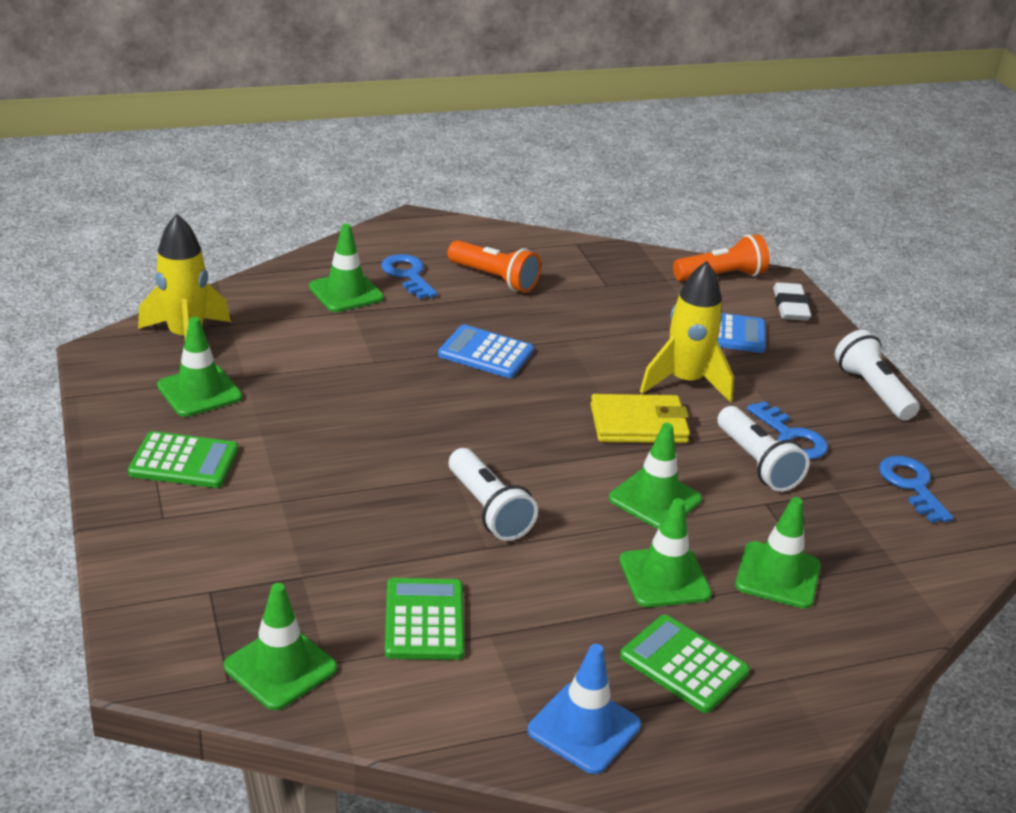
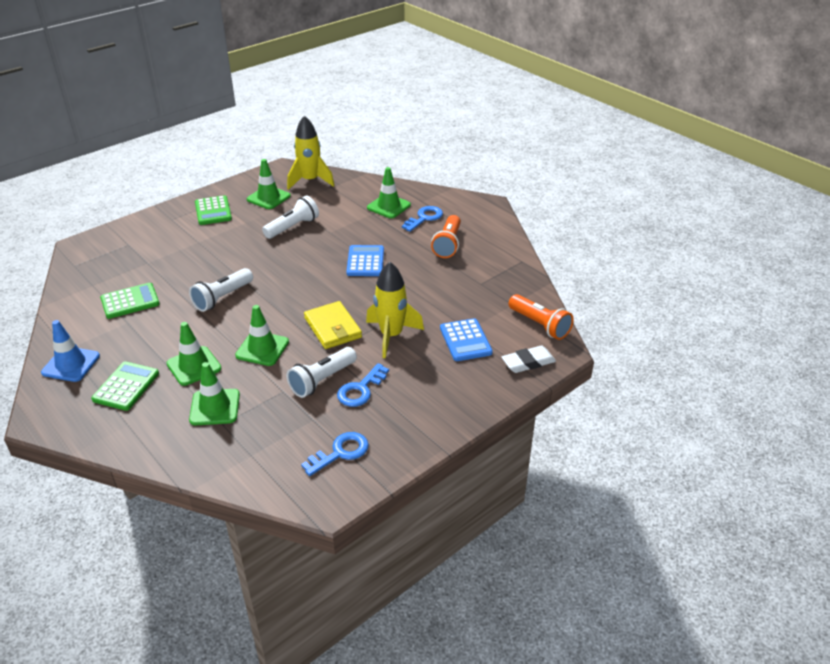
camera: 70 degrees right, 5 degrees up
green traffic cone [224,583,337,710] -> none
white flashlight [835,330,920,420] -> white flashlight moved to [262,195,319,239]

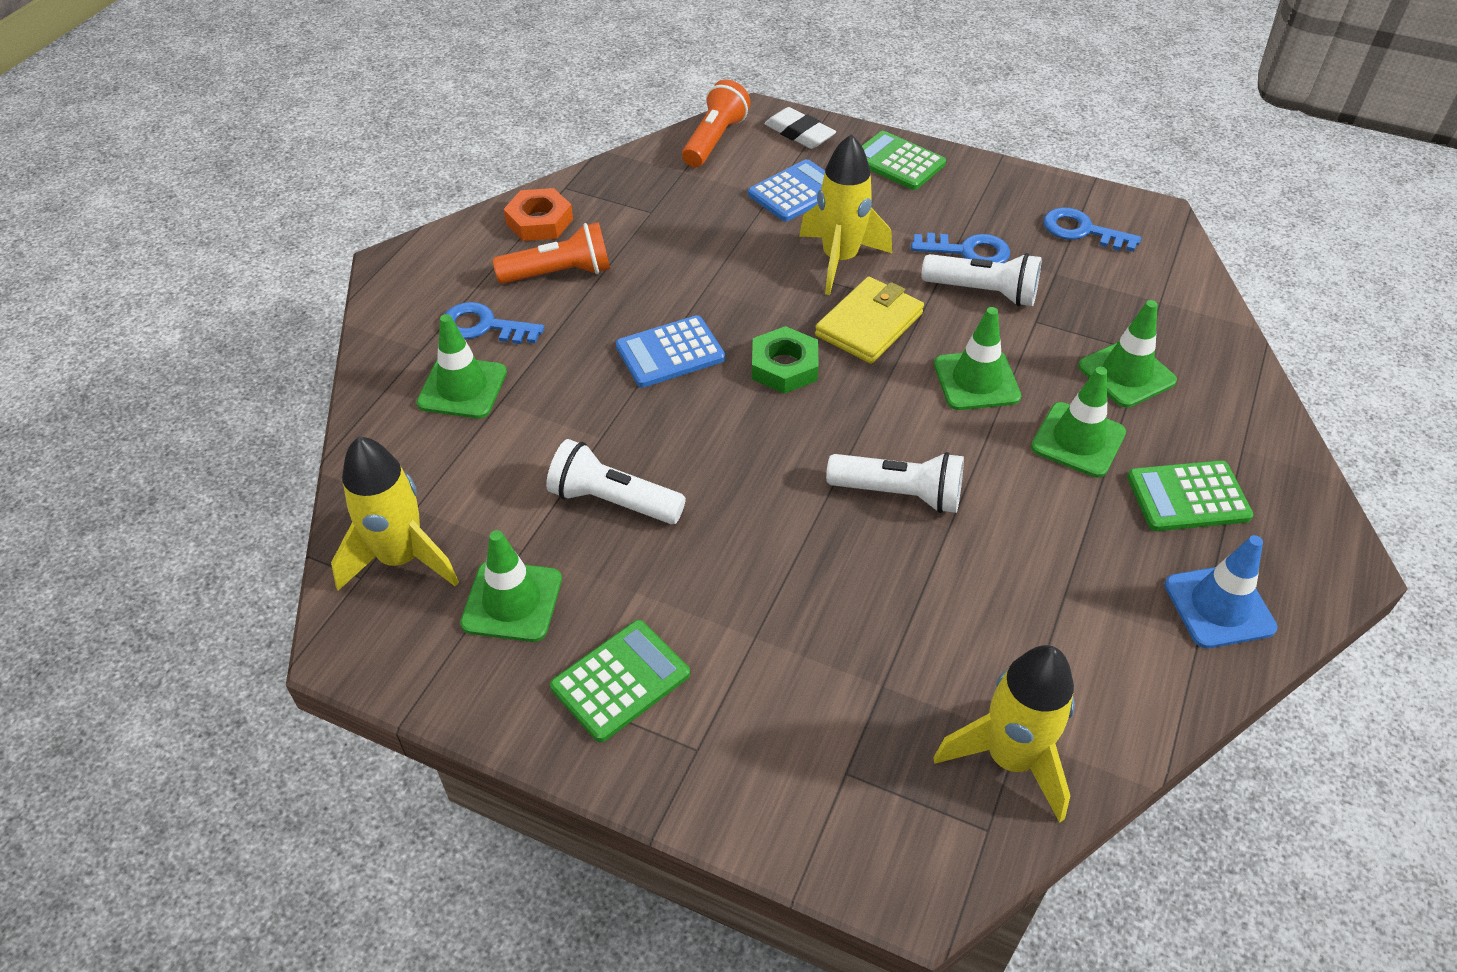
camera: 115 degrees left, 10 degrees up
green calculator [100,283,160,319] -> green calculator moved to [862,131,946,190]
none -> orange nut [504,188,573,241]
none -> green nut [752,326,819,394]
none -> yellow rocket [933,645,1075,823]

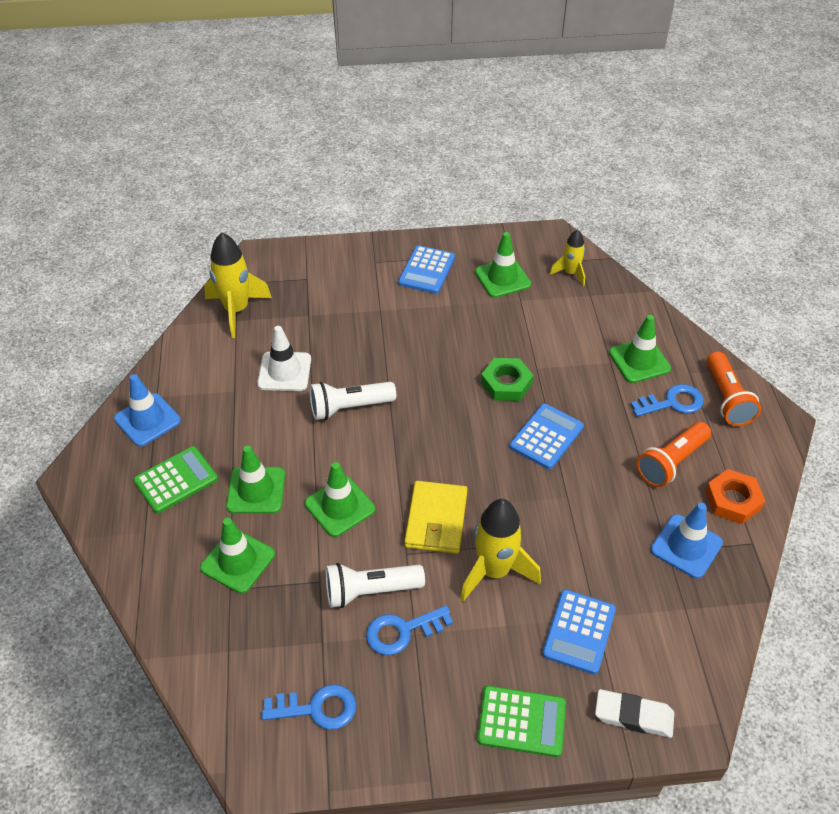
camera: 150 degrees right, 0 degrees up
yellow rocket [331,436,459,591] -> yellow rocket [550,229,585,286], size x0.58
white flashlight [546,439,686,524] -> none
green calculator [550,620,690,742] -> blue calculator [398,245,455,294]
orange flashlight [682,79,751,167] -> orange flashlight moved to [707,352,761,426]
green nut [752,326,819,394] -> green nut moved to [481,358,533,401]
none -> white traffic cone [257,326,311,391]
none -> blue traffic cone [651,503,723,579]

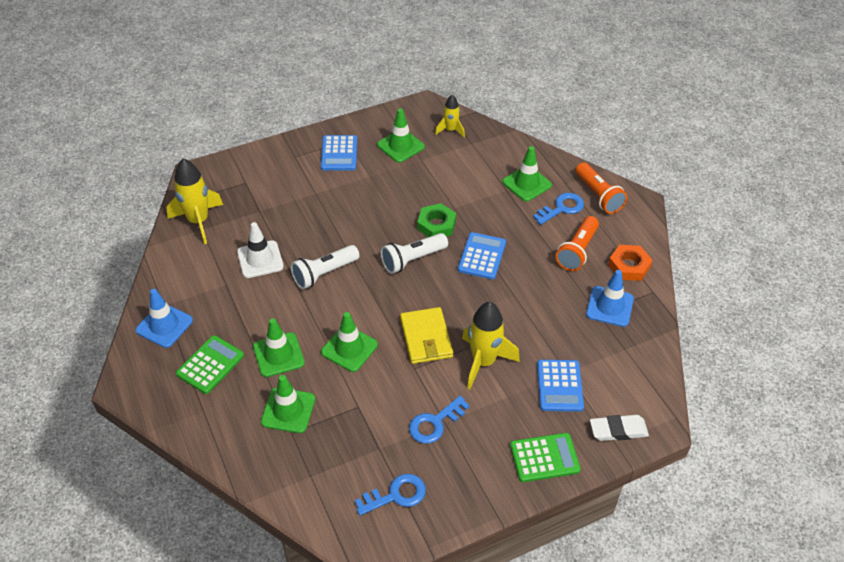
camera: 20 degrees left, 0 degrees up
white flashlight [326,563,425,608] -> white flashlight moved to [381,233,448,274]

